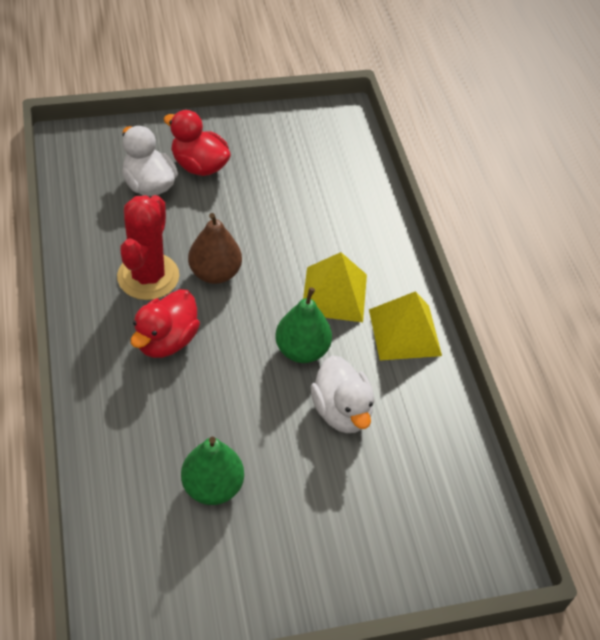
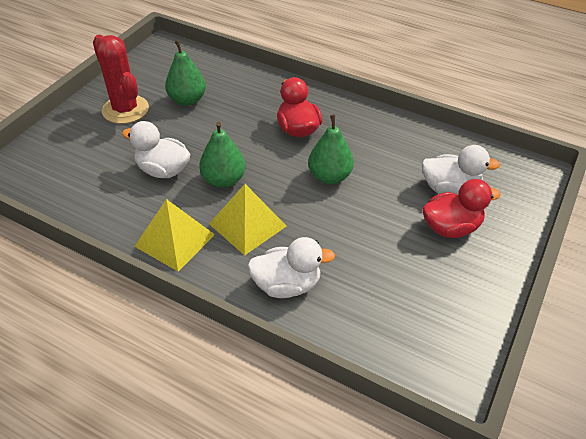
camera: 135 degrees right, 5 degrees down
red cactus [117,195,179,300] -> red cactus moved to [93,35,149,124]
brown pear [188,213,242,284] -> green pear [308,114,354,184]
none -> white duck [247,237,335,298]

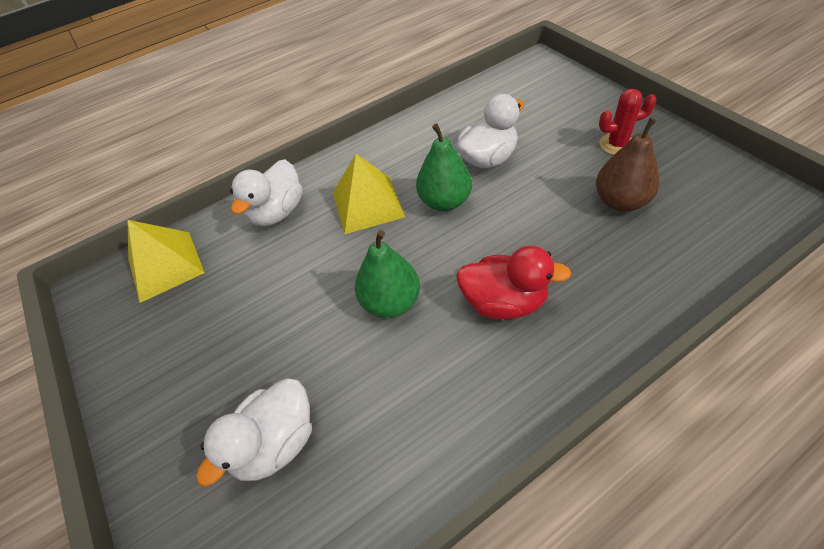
camera: 125 degrees right, 5 degrees up
red cactus [93,35,149,124] -> red cactus [599,89,656,155], size x0.58
yellow pyramid [134,199,215,272] -> yellow pyramid moved to [127,220,205,303]
green pear [165,40,206,106] -> brown pear [596,118,660,212]
red duck [422,179,501,238] -> none

